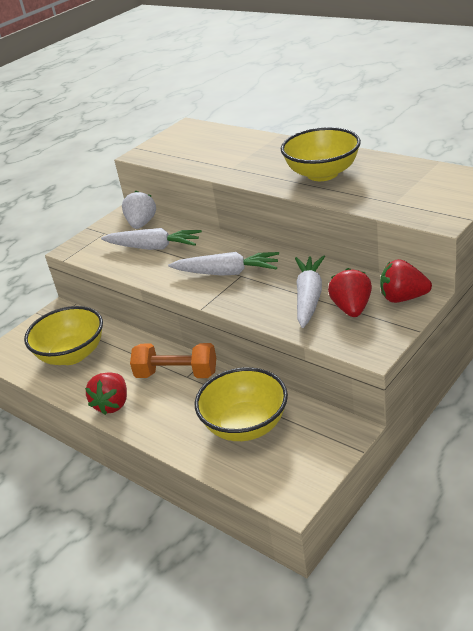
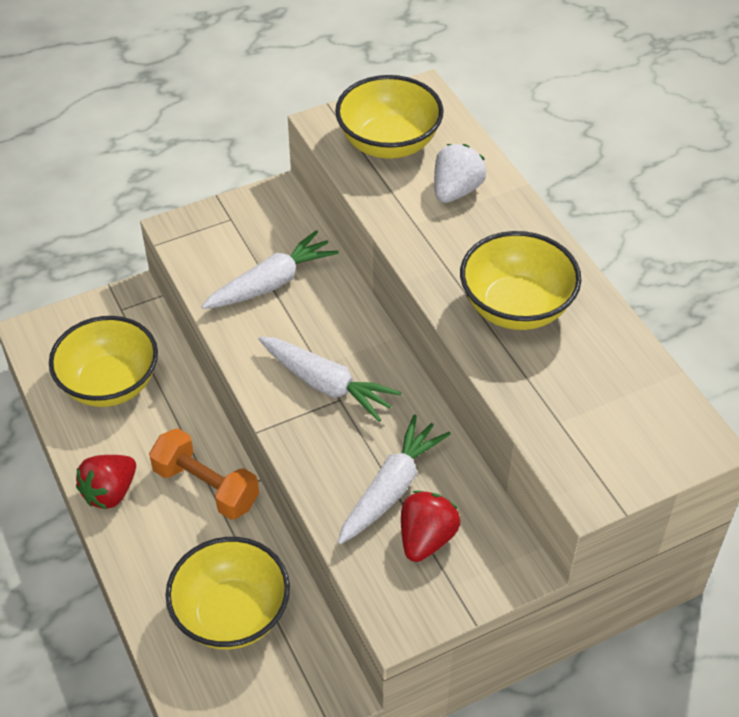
camera: 20 degrees right, 15 degrees up
white carrot [101,228,202,250] -> white carrot turned 75 degrees counterclockwise [201,230,339,309]
white strawberry [122,191,156,229] -> white strawberry moved to [434,144,487,203]
red strawberry [380,259,432,303] -> none
none -> yellow bowl [335,75,444,159]

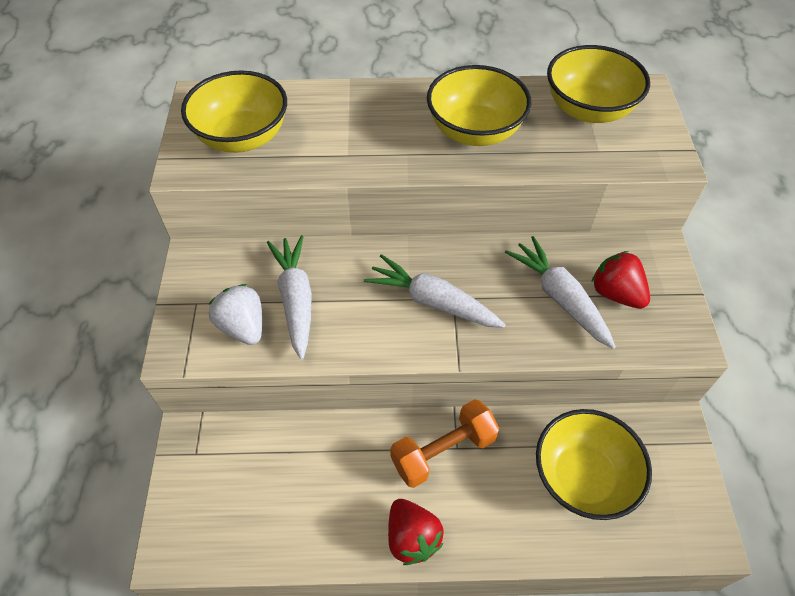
camera: 65 degrees left, 5 degrees up
yellow bowl [49,316,158,407] -> yellow bowl moved to [547,45,650,123]
white carrot [258,337,402,422] -> white carrot turned 120 degrees counterclockwise [364,254,505,328]
white strawberry [434,144,487,203] -> white strawberry moved to [208,284,262,345]

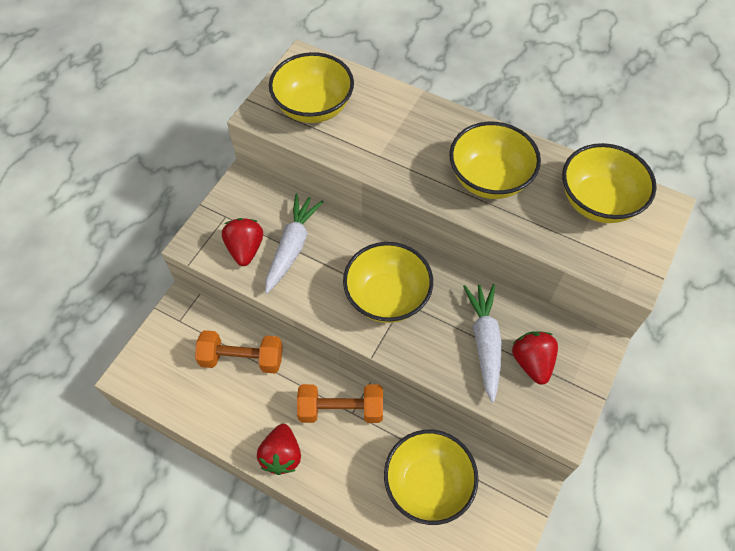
camera: 30 degrees right, 5 degrees up
white strawberry [208,284,262,345] -> red strawberry [222,218,263,266]
white carrot [364,254,505,328] -> yellow bowl [343,242,433,323]
none -> orange dumbbell [195,330,283,373]

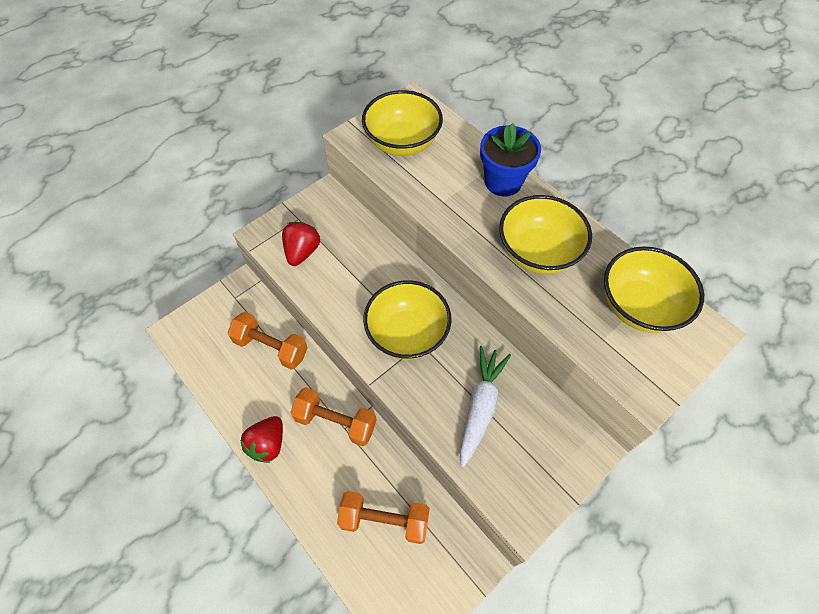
camera: 20 degrees right, 0 degrees up
white carrot [265,194,324,293] -> none
yellow bowl [384,430,479,525] -> orange dumbbell [337,491,430,544]
red strawberry [512,331,558,385] -> none
none -> blue flower pot [480,123,541,196]

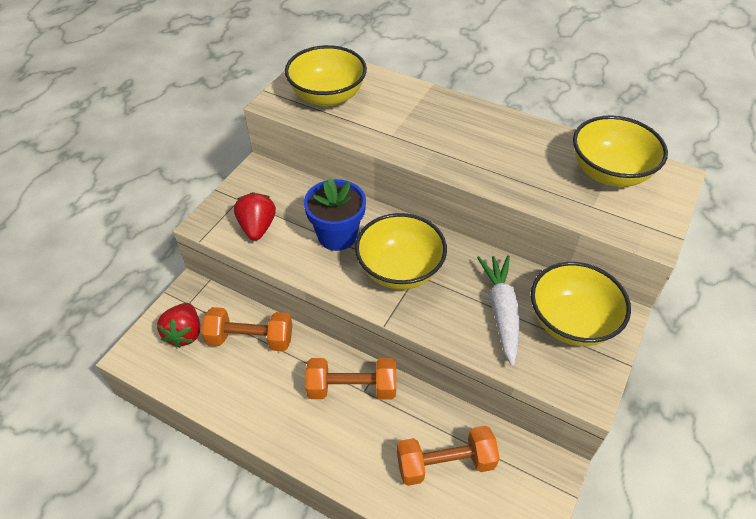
camera: 20 degrees left, 10 degrees down
red strawberry [240,416,283,463] -> red strawberry moved to [157,303,200,348]
blue flower pot [480,123,541,196] -> blue flower pot moved to [304,178,366,251]
yellow bowl [499,195,592,274] -> yellow bowl moved to [531,262,631,346]

